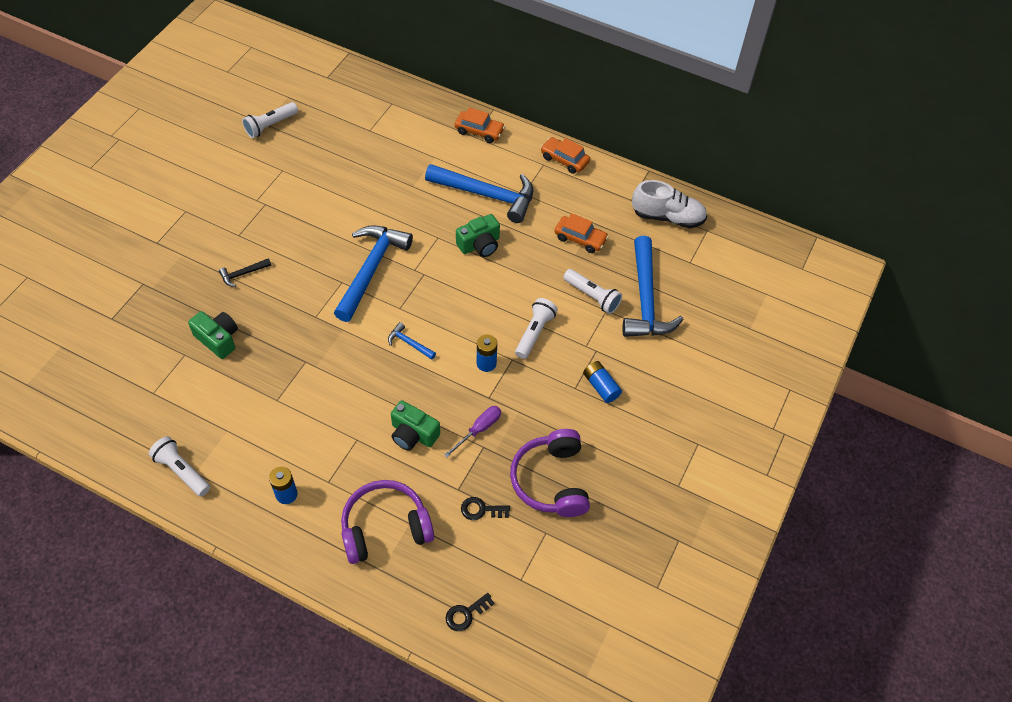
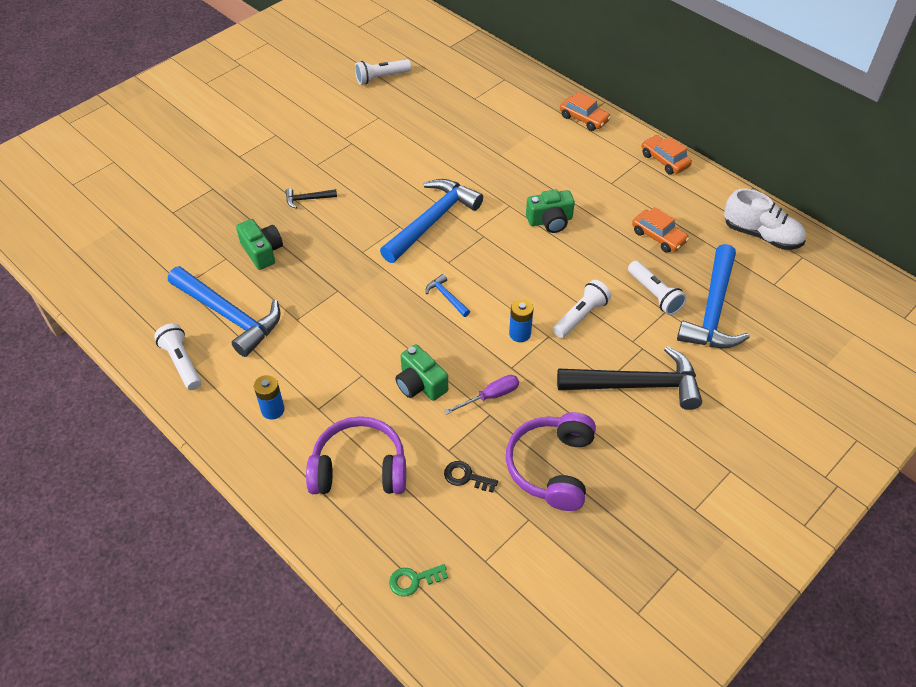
camera: 20 degrees right, 5 degrees down
blue hammer [425,164,533,223] -> blue hammer moved to [168,266,281,357]
black key [446,593,495,631] -> green key [389,564,448,596]
blue battery [583,361,622,403] -> black hammer [557,346,702,410]

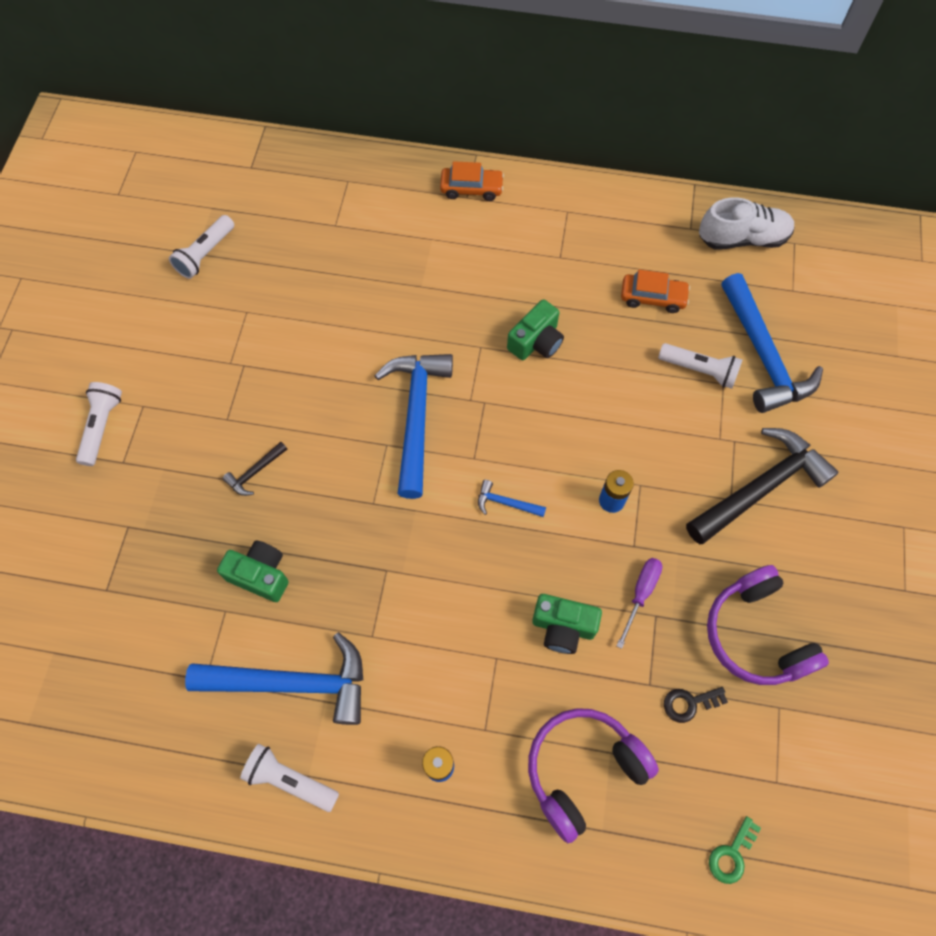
camera: 35 degrees left, 15 degrees up
white flashlight [553,280,611,338] -> white flashlight moved to [76,382,122,466]
orange car [642,135,692,174] -> none

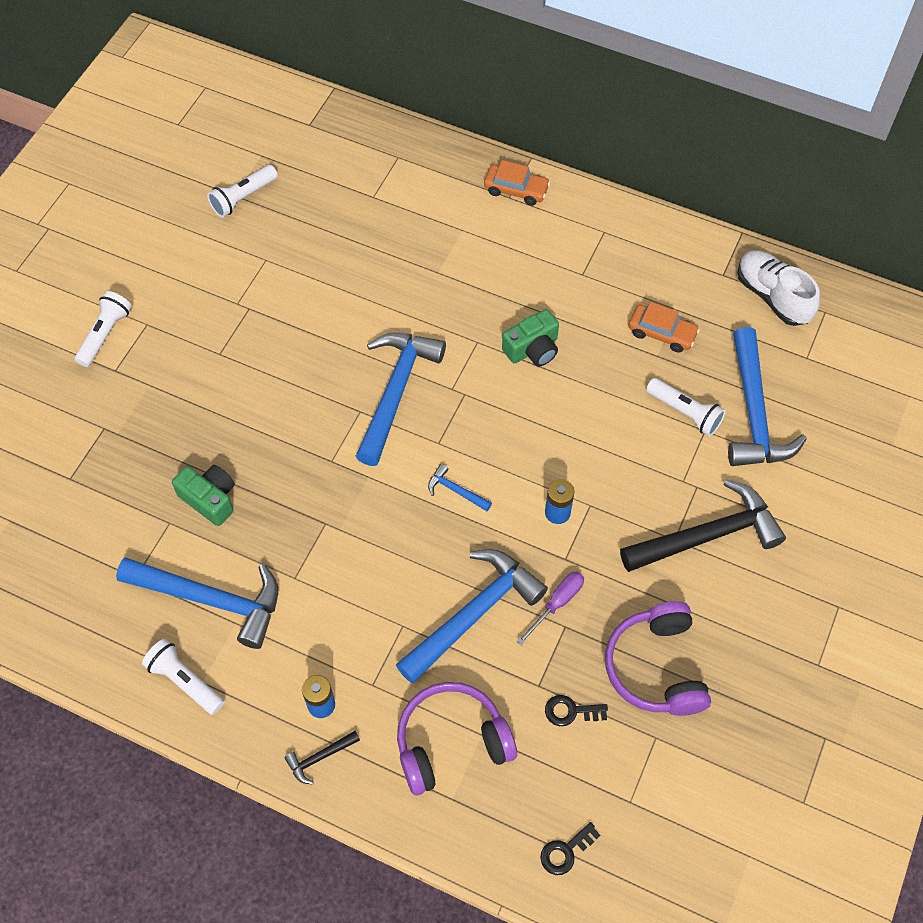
camera: 15 degrees right, 5 degrees down
black hammer [223,442,287,496] -> black hammer moved to [284,731,360,785]
green camera [532,594,602,654] -> blue hammer [396,549,548,683]
white shoe [699,197,795,250] -> white shoe turned 135 degrees counterclockwise [737,250,820,326]
green key [709,816,761,884] -> black key [540,822,601,875]

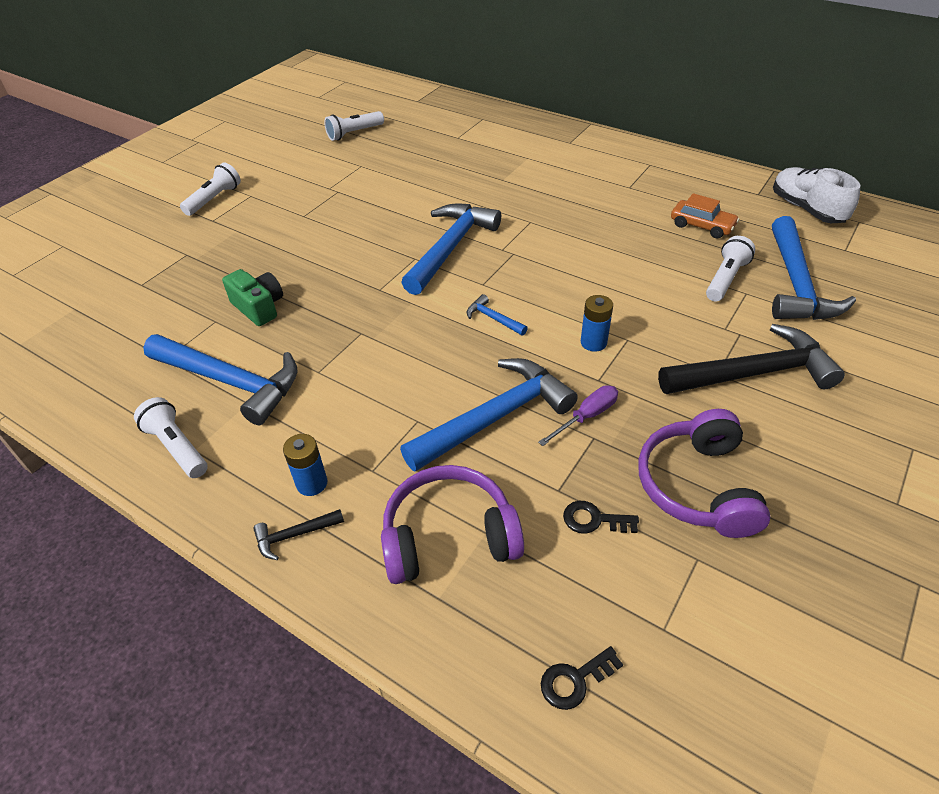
camera: 10 degrees right, 15 degrees down
orange car [484,160,550,206] -> none
green camera [502,309,559,367] -> none
white flashlight [646,378,726,436] -> white flashlight turned 105 degrees counterclockwise [706,236,755,301]

